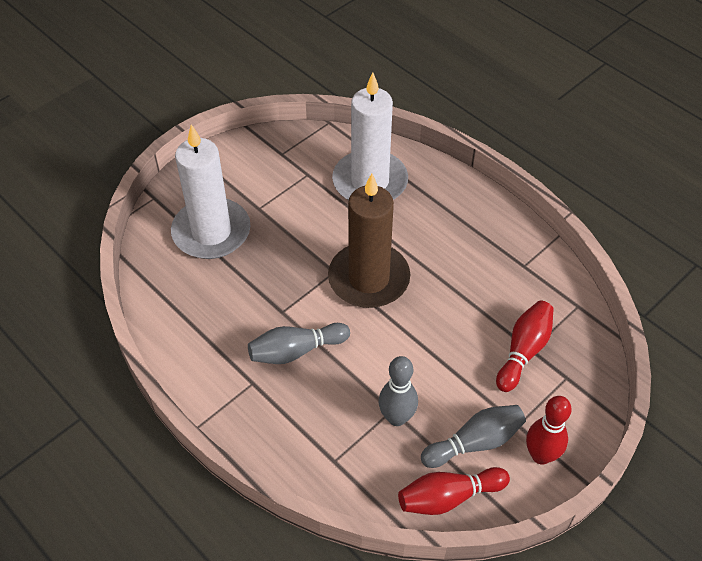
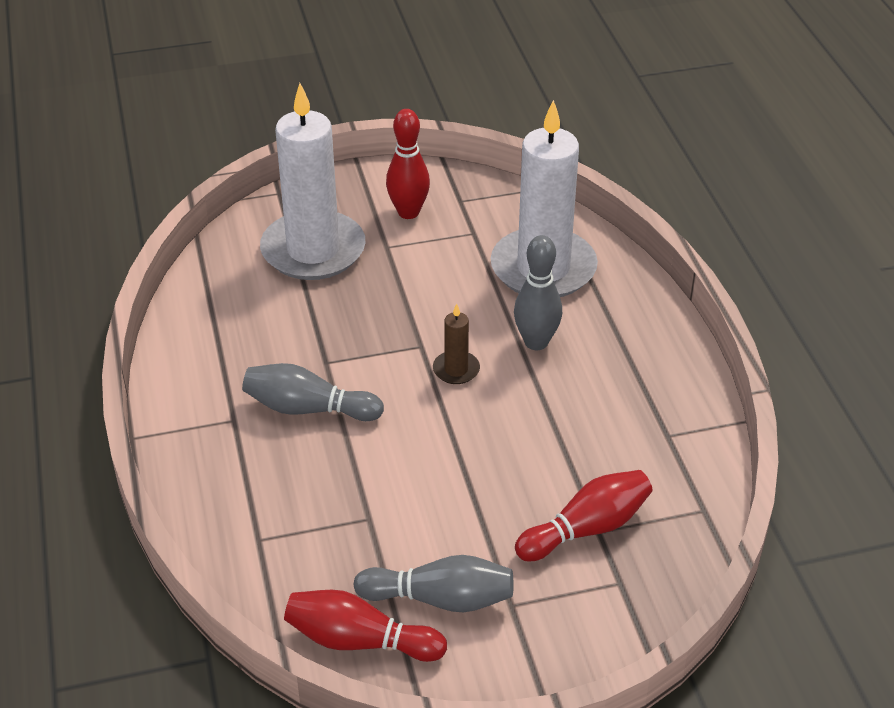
camera: 30 degrees right, 10 degrees down
brown candle [328,174,410,308] -> brown candle [433,304,480,384], size x0.41
grey bowling pin [379,356,418,426] -> grey bowling pin moved to [514,235,562,350]
red bowling pin [526,396,572,465] -> red bowling pin moved to [386,109,430,219]

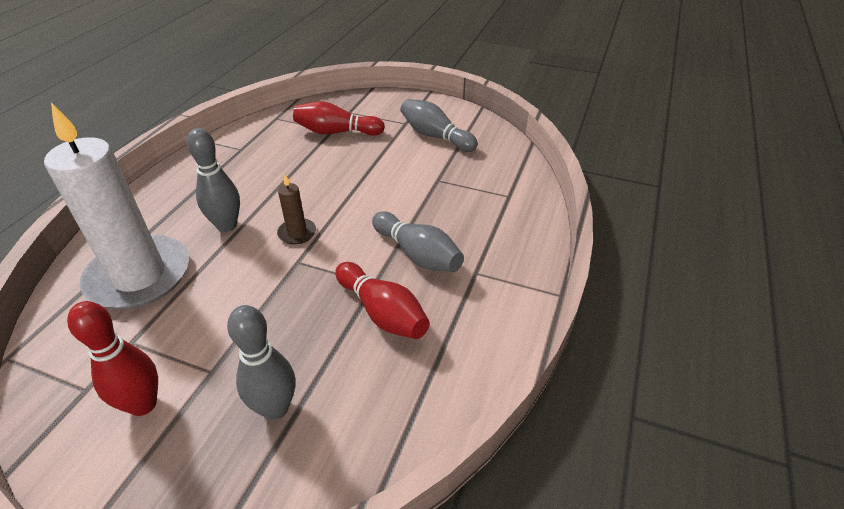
camera: 145 degrees left, 0 degrees up
white candle [260,83,365,280] -> grey bowling pin [227,305,295,420]
red bowling pin [284,590,447,662] -> red bowling pin moved to [335,262,430,339]

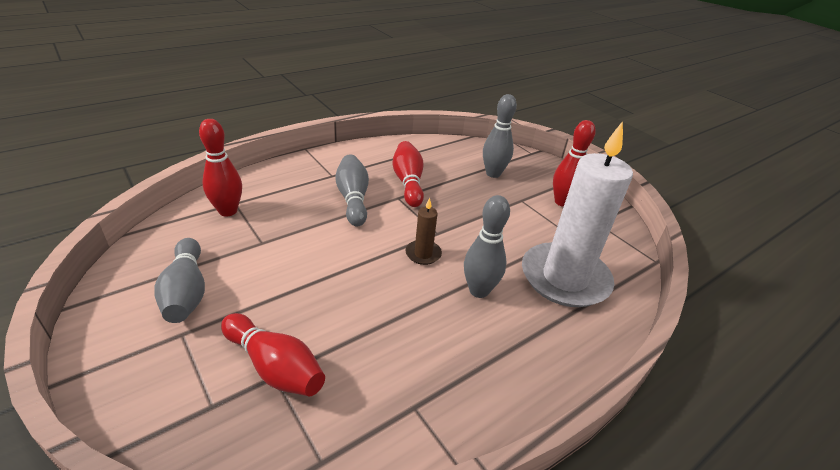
camera: 150 degrees left, 5 degrees down
none -> red bowling pin [199,119,242,217]

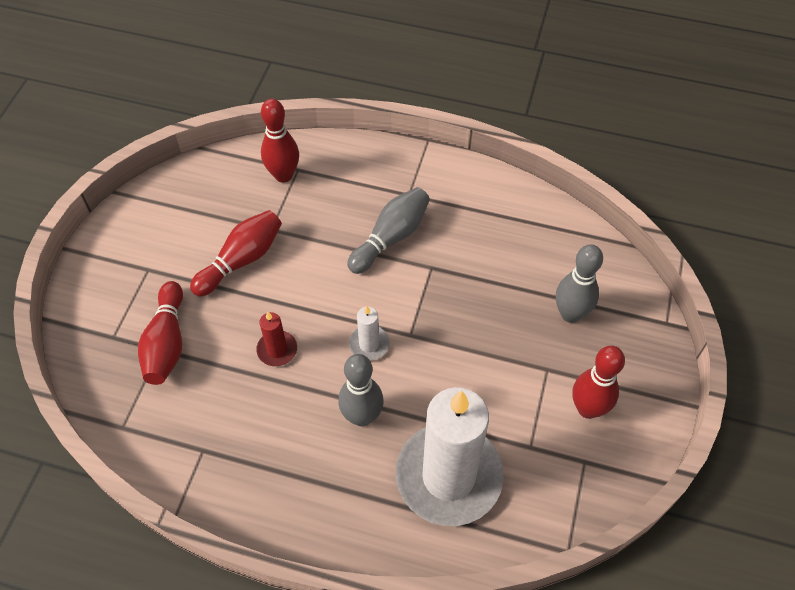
camera: 55 degrees right, 20 degrees up
grey bowling pin [154,238,205,323] -> none
red bowling pin [392,141,424,207] -> red bowling pin moved to [190,210,282,297]
brown candle [405,198,442,265] -> white candle [349,306,389,361]
none -> red candle [256,312,297,366]

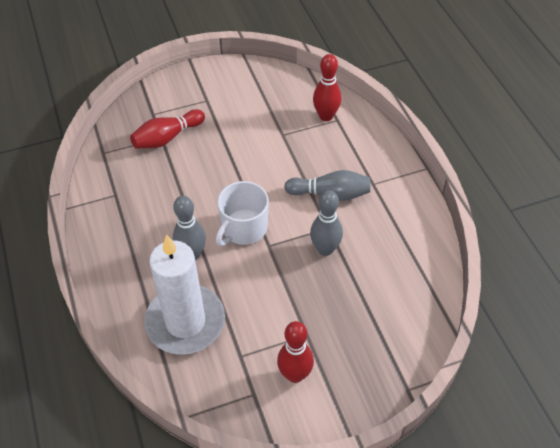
camera: 55 degrees right, 5 degrees down
red bowling pin [190,210,282,297] -> none
red candle [256,312,297,366] -> none
white candle [349,306,389,361] -> white mug [216,181,269,246]
grey bowling pin [556,244,603,323] -> grey bowling pin moved to [310,190,343,256]

